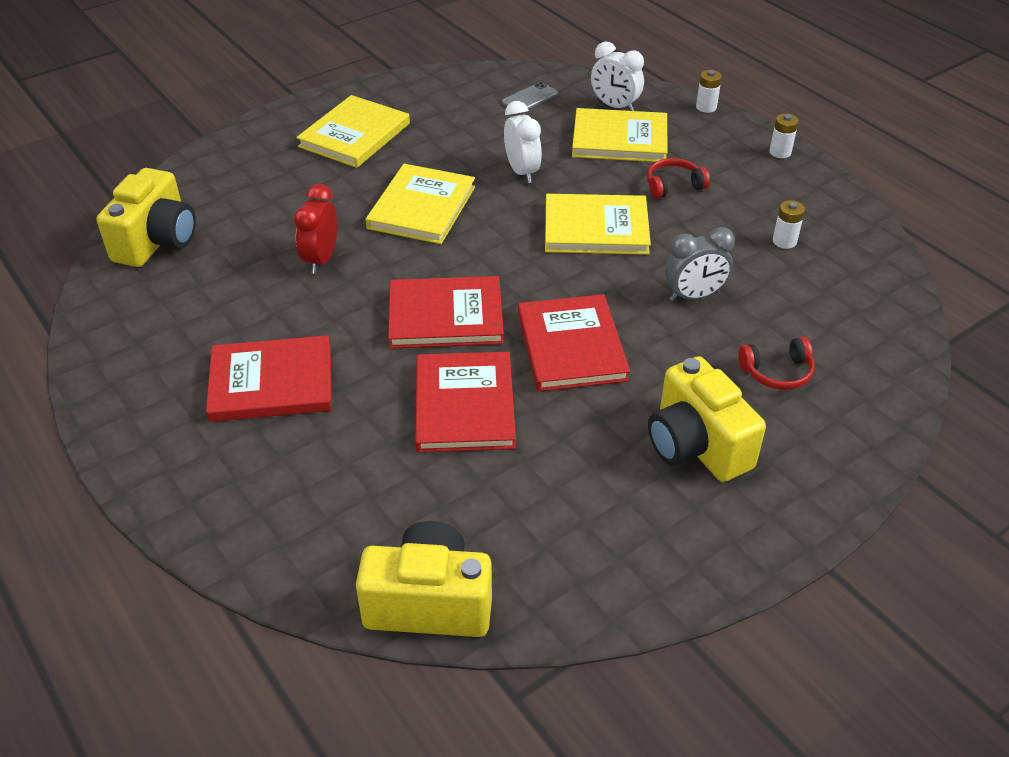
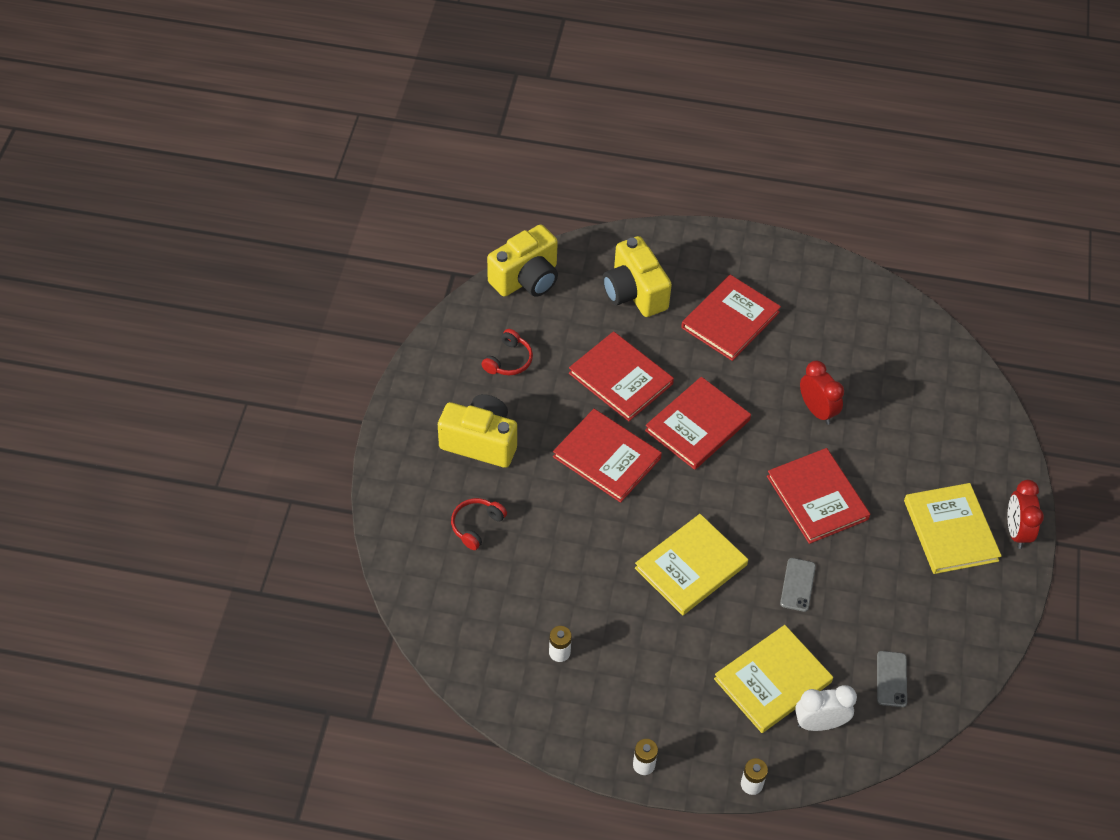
camera: 135 degrees right, 10 degrees up
yellow camera [97,168,196,267] -> yellow camera moved to [603,236,672,317]
yellow book [365,164,475,244] -> red book [767,448,870,544]
white clock [504,101,542,183] -> grey phone [780,558,816,612]
red headphones [647,158,710,199] -> red headphones moved to [481,329,533,375]
grey clock [665,227,735,302] -> none
none -> red clock [1007,480,1044,549]

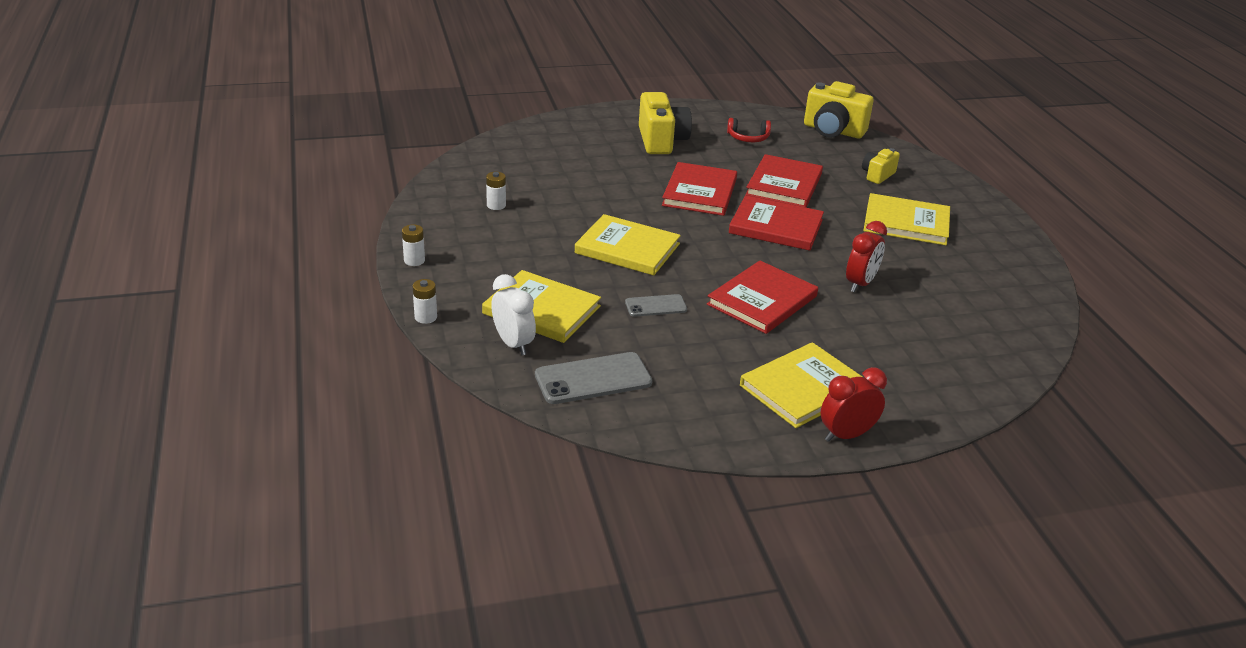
camera: 65 degrees right, 20 degrees down
red headphones [451,498,507,550] -> none
yellow camera [603,236,672,317] -> yellow camera [862,148,900,184], size x0.56
red book [681,275,781,361] -> yellow book [863,193,950,245]
grey phone [877,651,907,707] -> grey phone [535,352,652,404], size x1.71

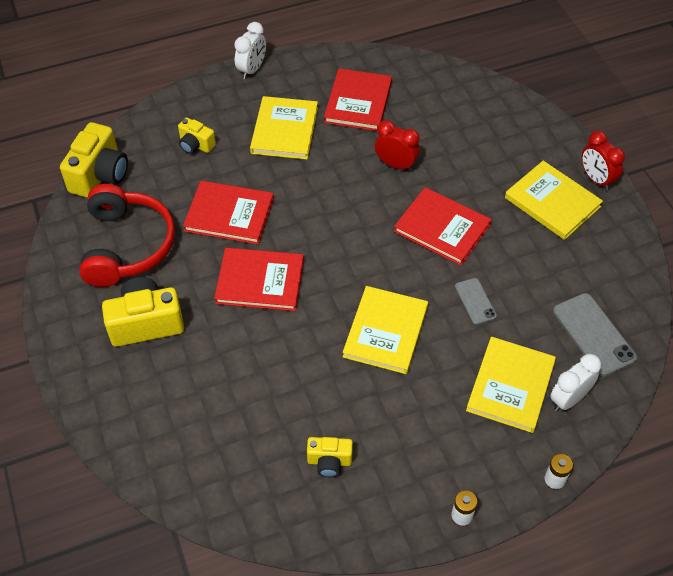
camera: 95 degrees left, 20 degrees up
white battery [486,172,506,210] -> yellow camera [307,437,353,477]
red headphones [727,118,771,142] -> red headphones [79,184,175,287], size x2.22
red book [729,195,824,251] -> red book moved to [324,68,392,131]
none -> white clock [234,22,266,79]

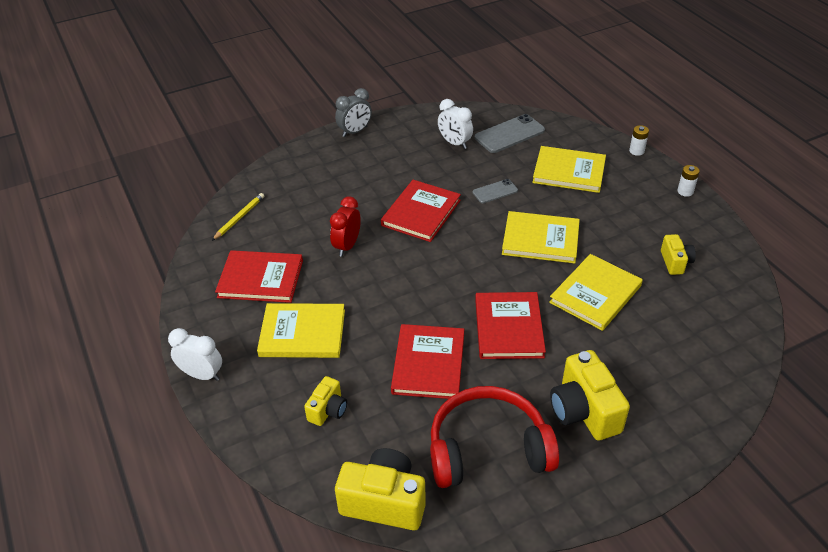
camera: 95 degrees left, 10 degrees down
yellow book [505,161,603,240] -> yellow book moved to [549,254,643,331]
white clock [550,354,601,412] -> white clock moved to [438,99,473,149]
red clock [582,131,625,190] -> grey clock [335,88,372,137]
none -> yellow pencil [212,193,264,241]

